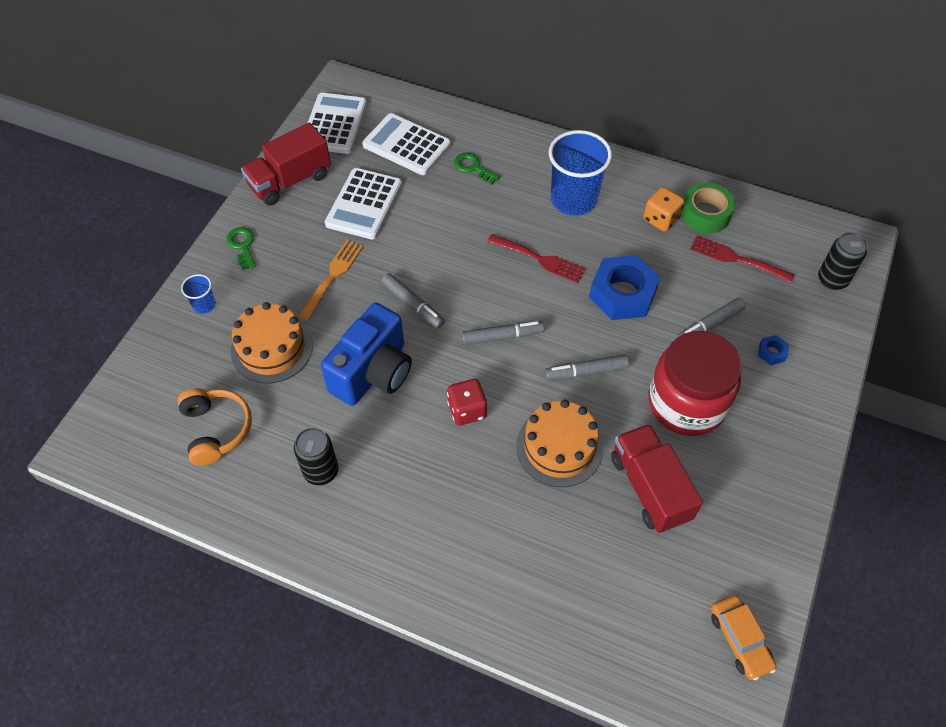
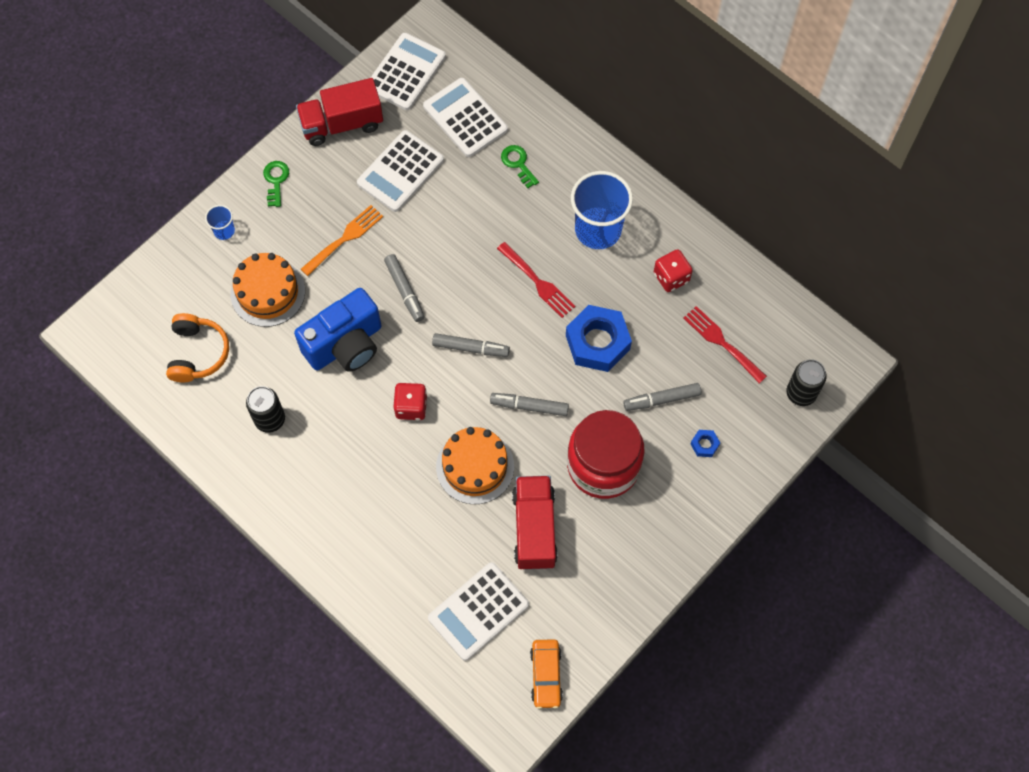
camera: 20 degrees right, 10 degrees up
orange dice [643,187,685,231] -> red dice [654,249,693,292]
green tape [681,183,735,233] -> none
none -> white calculator [428,562,529,661]

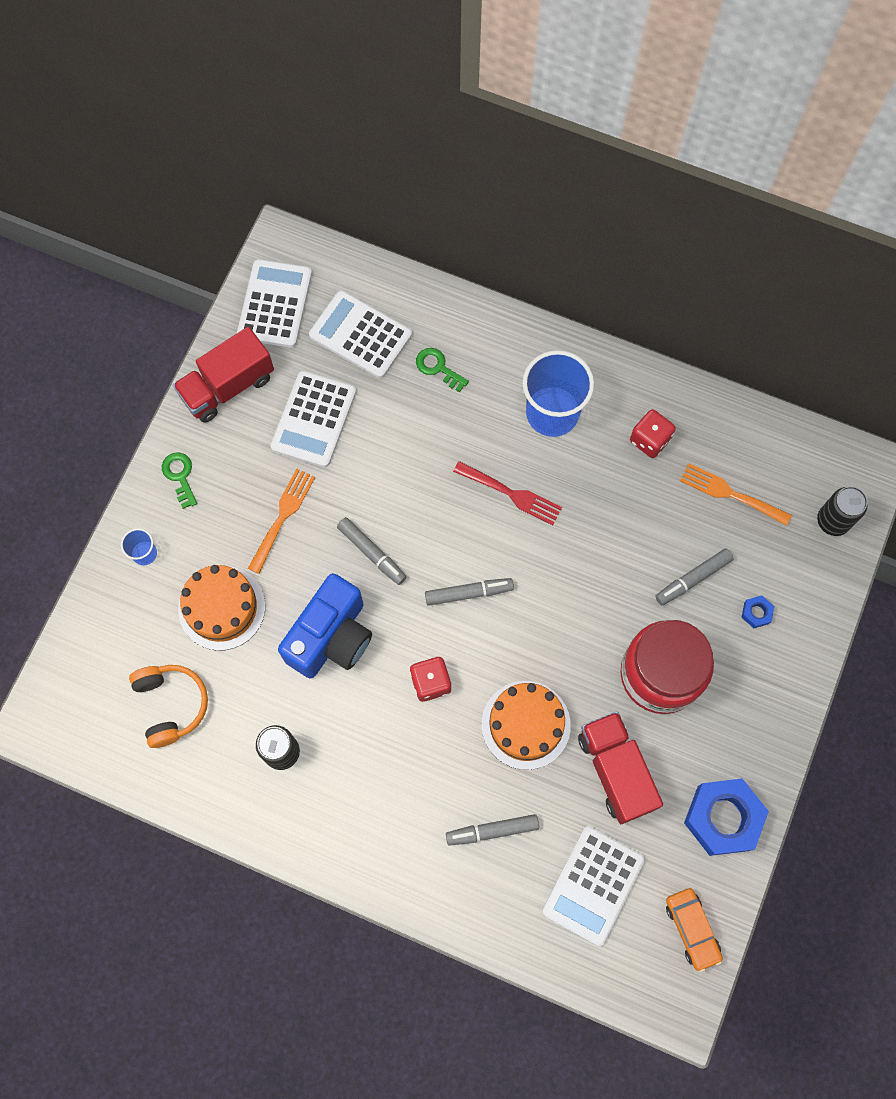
camera: 20 degrees left, 5 degrees up
grey marker [490,393,569,416] -> grey marker moved to [446,814,539,846]
blue nut [566,305,632,372] -> blue nut moved to [684,779,769,856]
red fork [683,306,767,383] -> orange fork [680,463,792,526]

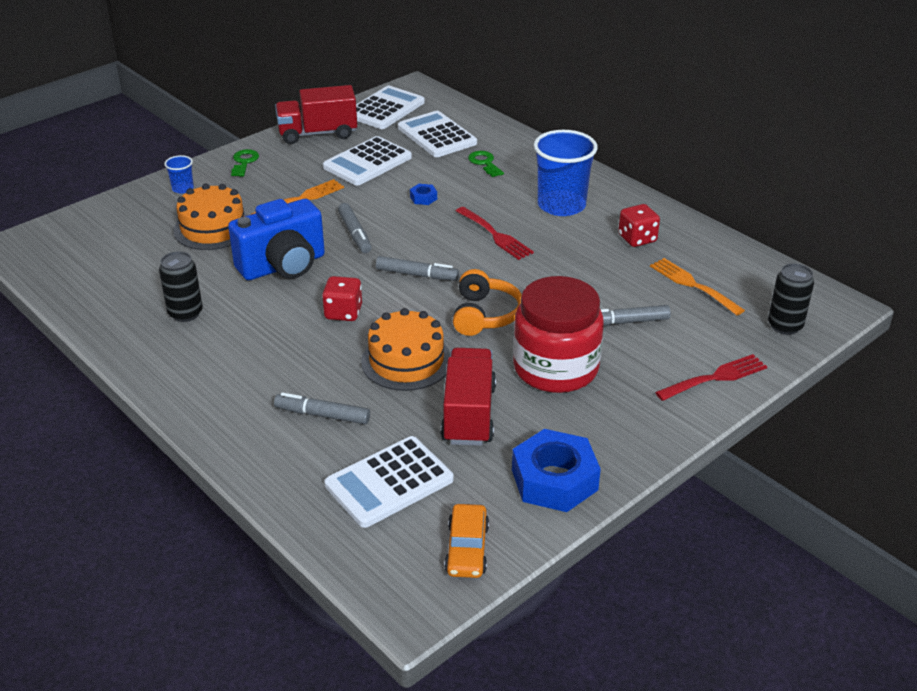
camera: 25 degrees right, 35 degrees down
orange headphones [129,665,208,748] -> orange headphones moved to [453,269,522,336]
blue nut [741,595,774,628] -> blue nut moved to [410,184,437,205]
none -> red fork [655,354,767,401]

